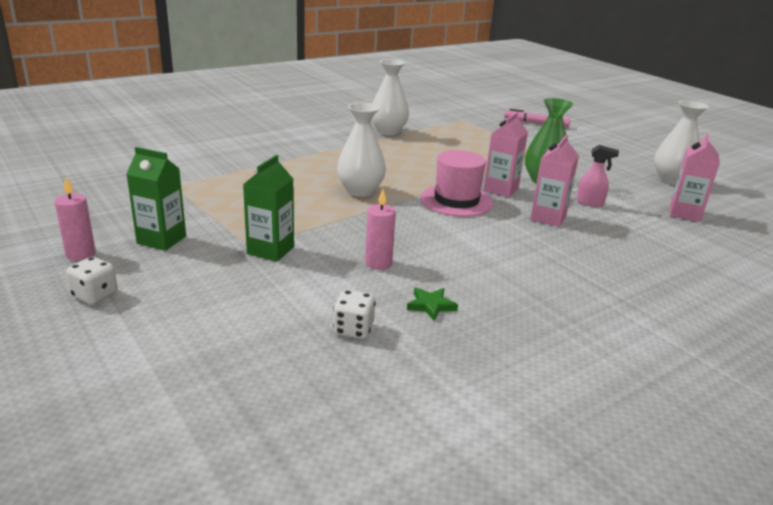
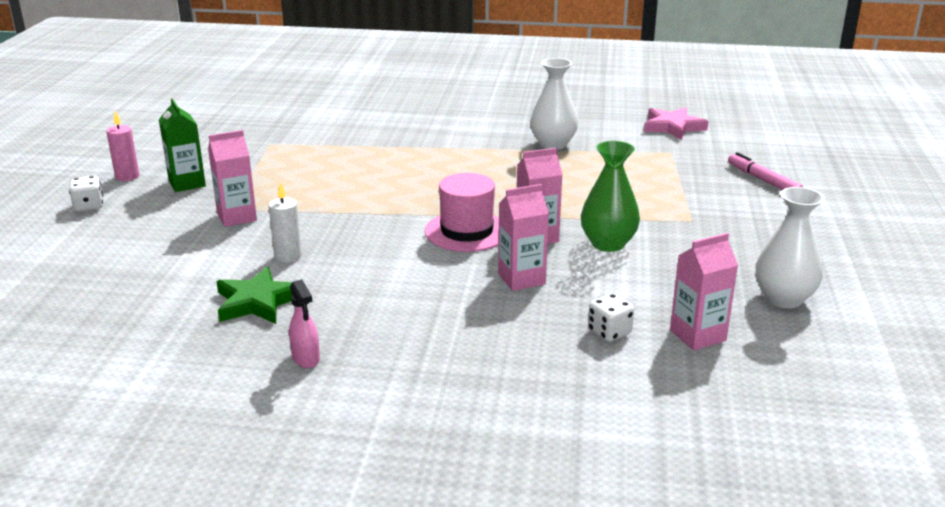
camera: 45 degrees right, 0 degrees up
green carton [243,155,294,262] -> pink carton [208,130,257,227]
white dice [333,290,376,339] -> white dice moved to [588,294,634,342]
white vase [337,102,386,197] -> none
pink candle [365,189,396,270] -> white candle [268,182,302,263]
green star [407,288,458,321] -> green star [217,267,292,324], size x1.82
pink spray bottle [577,145,619,207] -> pink spray bottle moved to [289,279,320,368]
none -> pink star [644,107,709,140]

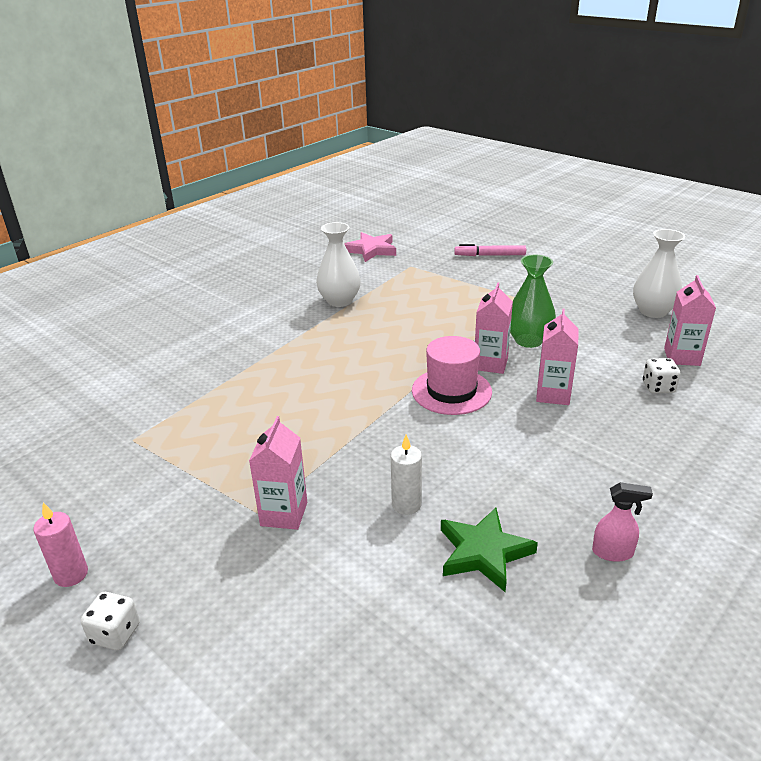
camera: 55 degrees left, 5 degrees up
green carton [159,99,206,192] -> none

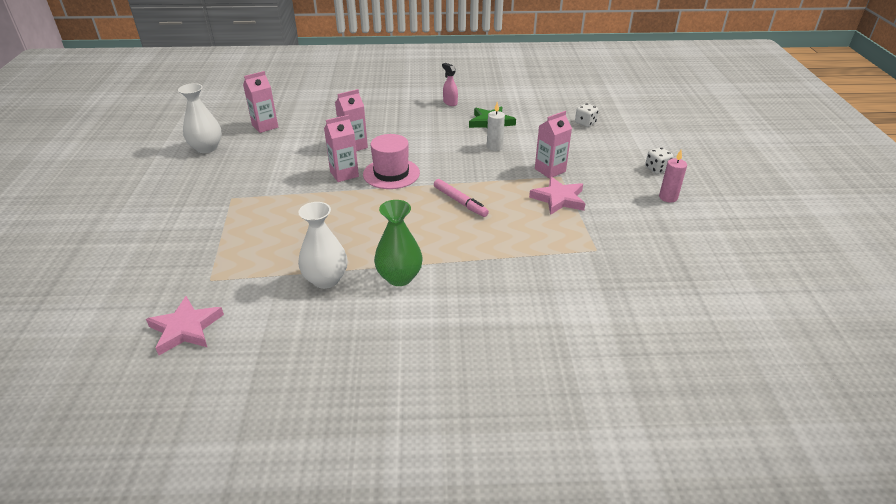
camera: 135 degrees left, 5 degrees up
pink marker [454,244,526,256] -> pink marker moved to [434,179,489,217]
green vase [510,255,556,348] -> green vase moved to [374,200,423,286]
white dice [643,358,680,393] -> white dice moved to [575,103,599,127]
none -> pink star [529,176,585,215]

